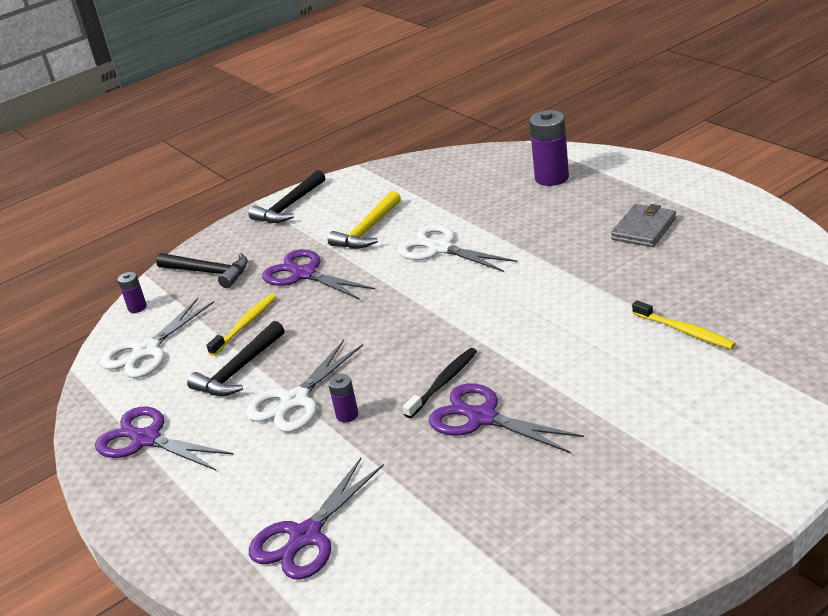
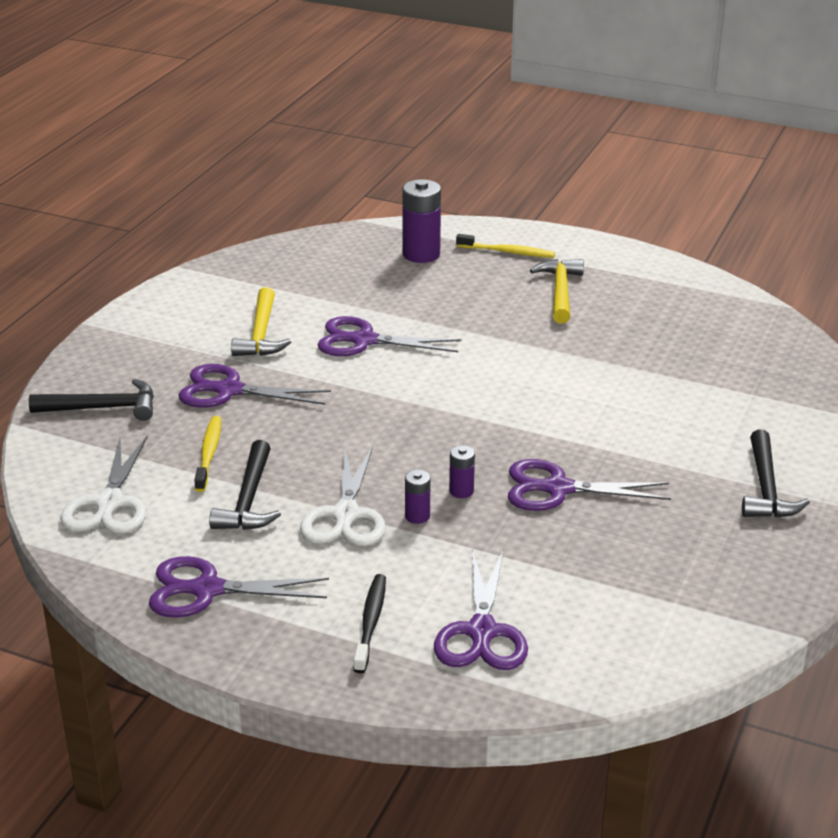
camera: 35 degrees left, 0 degrees up
purple battery [118,272,147,313] -> purple battery moved to [449,445,475,498]
black hammer [249,170,325,223] -> black hammer moved to [742,430,810,518]
white scissors [397,225,517,272] -> purple scissors [318,316,462,356]
black toothbrush [403,348,477,418] -> black toothbrush moved to [353,574,386,673]
grey wallet [611,204,676,247] -> yellow hammer [530,259,584,324]
yellow toothbrush [632,300,736,349] -> yellow toothbrush moved to [456,234,555,258]

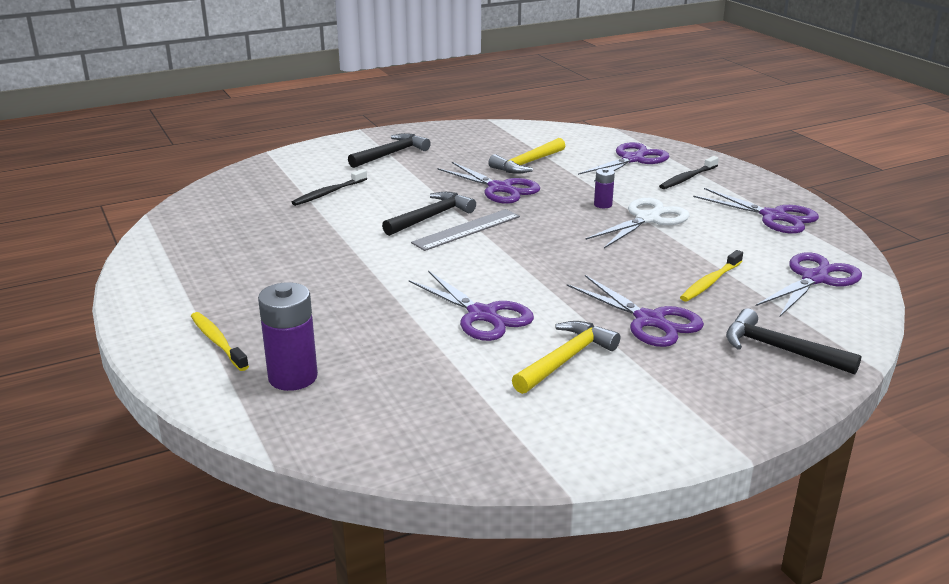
camera: 140 degrees left, 5 degrees down
white scissors [60,436,147,534] -> purple scissors [756,252,862,316]
black hammer [209,440,281,530] -> black hammer moved to [382,192,476,236]
purple battery [449,445,475,498] -> none
yellow hammer [530,259,584,324] -> yellow hammer moved to [488,138,565,174]
none -> black toothbrush [292,169,367,206]
none -> grey ruler [411,209,520,251]

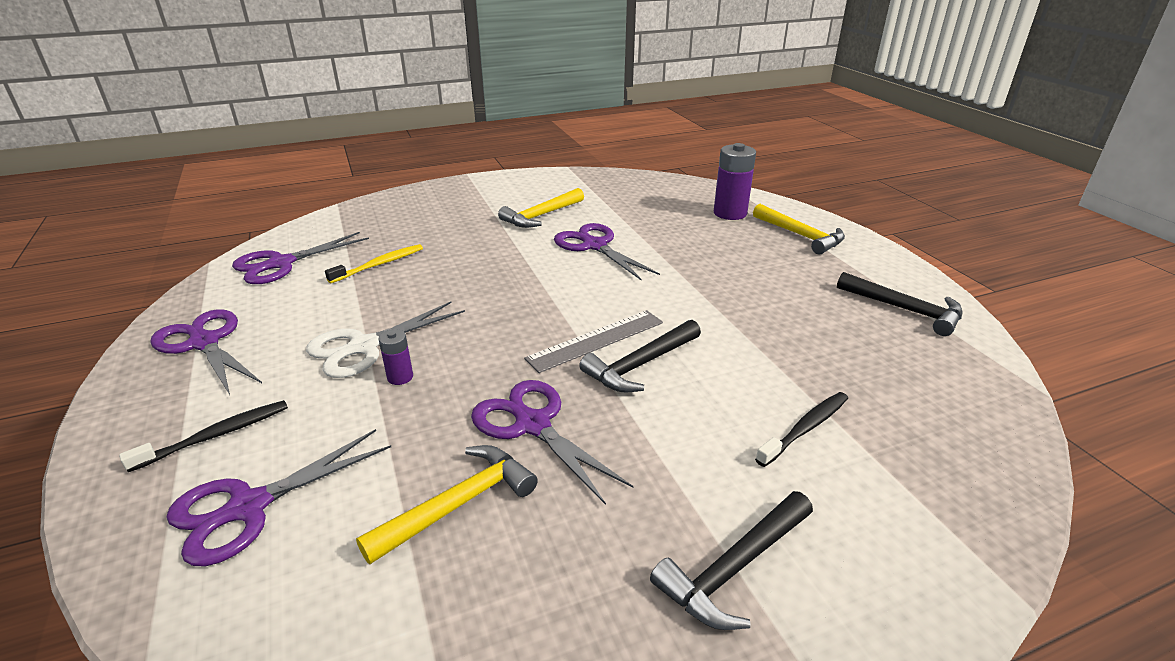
camera: 175 degrees left, 5 degrees up
yellow toothbrush [191,312,249,371] -> yellow hammer [753,204,845,254]
purple scissors [567,275,704,347] -> none
black hammer [726,308,861,375] -> black hammer moved to [837,272,963,336]

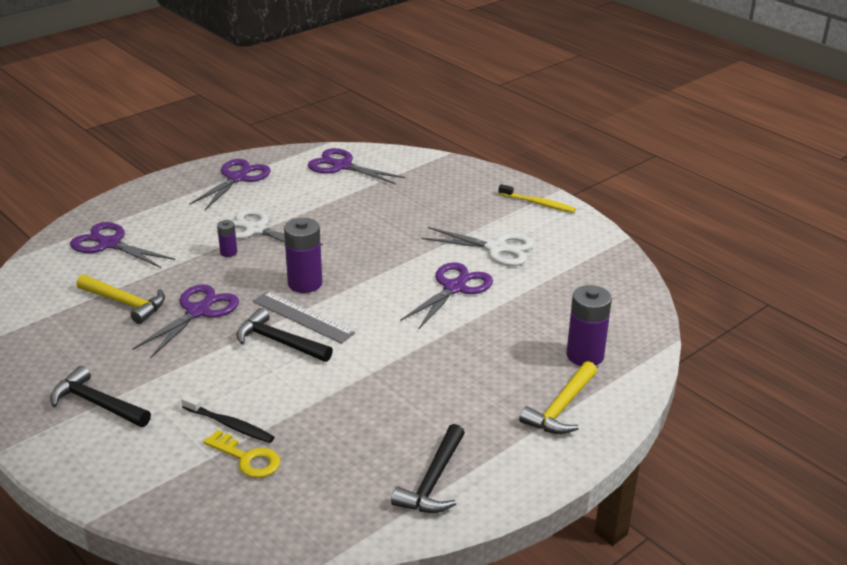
camera: 70 degrees right, 0 degrees up
black toothbrush [119,400,288,472] -> none
yellow toothbrush [325,244,423,283] -> yellow toothbrush moved to [498,184,576,213]
yellow hammer [498,188,584,228] -> white scissors [422,227,534,266]
none -> yellow key [203,430,281,478]
none -> purple battery [284,218,322,293]

